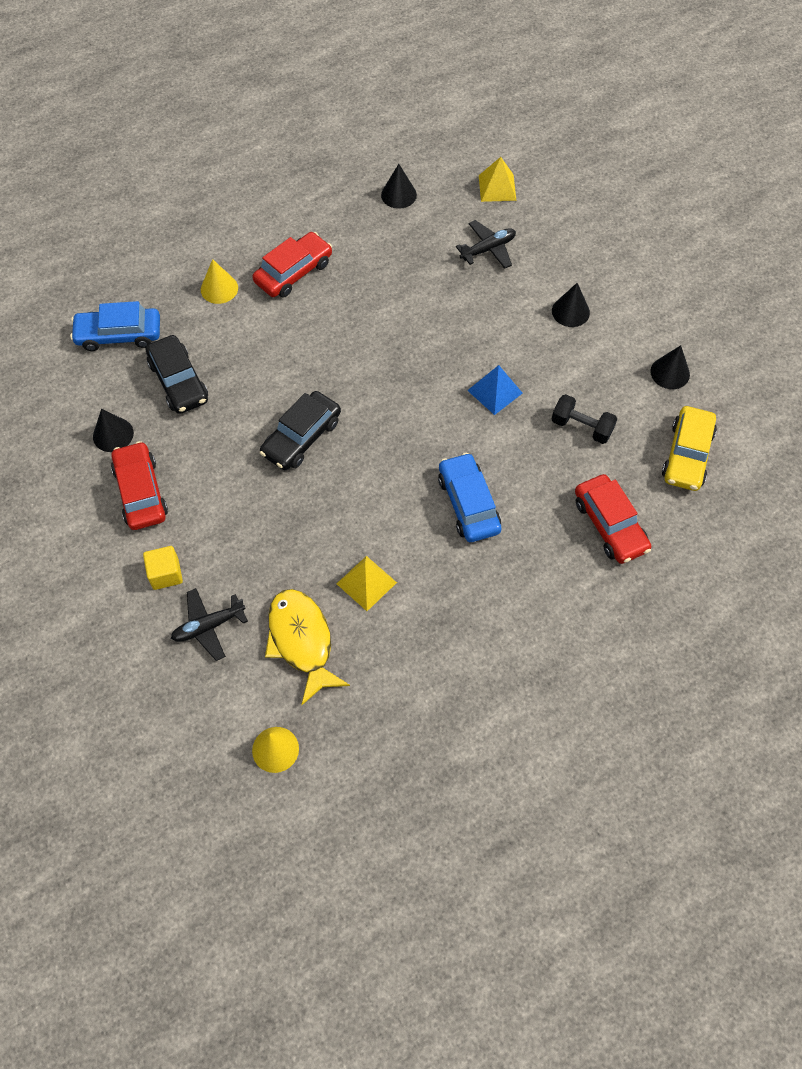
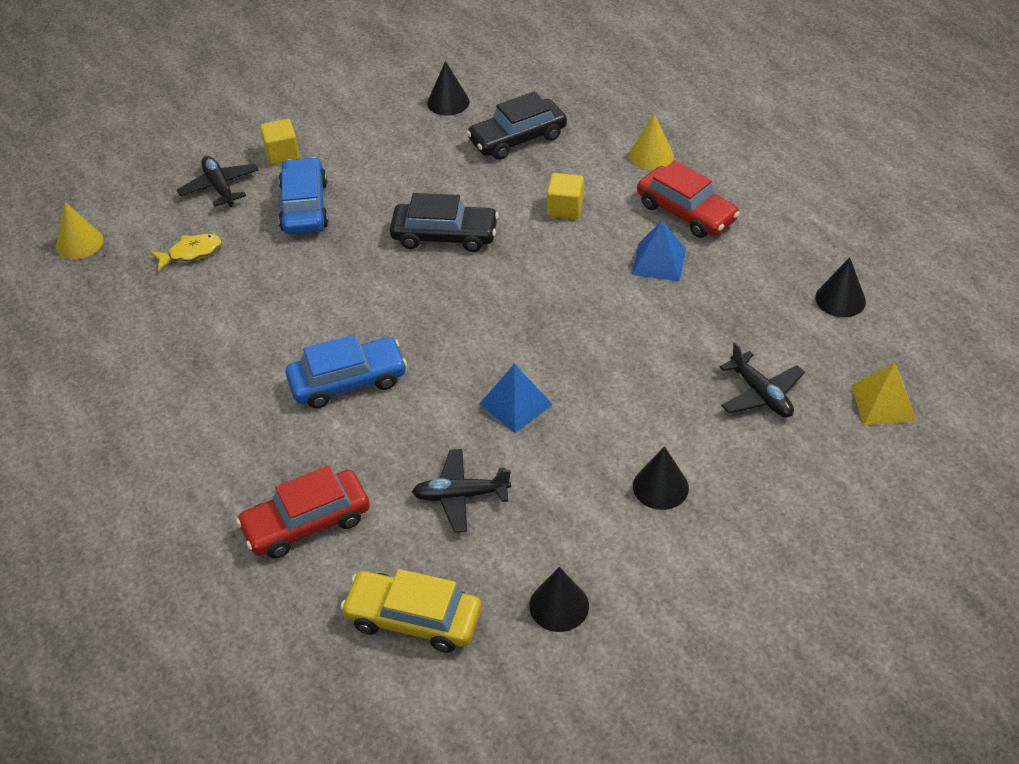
camera: 90 degrees right, 15 degrees down
blue car [70,301,160,351] -> blue car moved to [279,157,329,234]
red car [111,441,168,530] -> none
black car [260,391,341,470] -> black car turned 150 degrees clockwise [390,193,499,252]
yellow fish [265,589,350,705] -> yellow fish [150,234,222,271], size x0.56
yellow pyramid [337,556,397,611] -> none
black dumbbell [551,394,617,444] -> black plane [412,449,511,532]
none -> yellow cube [547,173,584,219]
none -> blue pyramid [632,221,686,281]

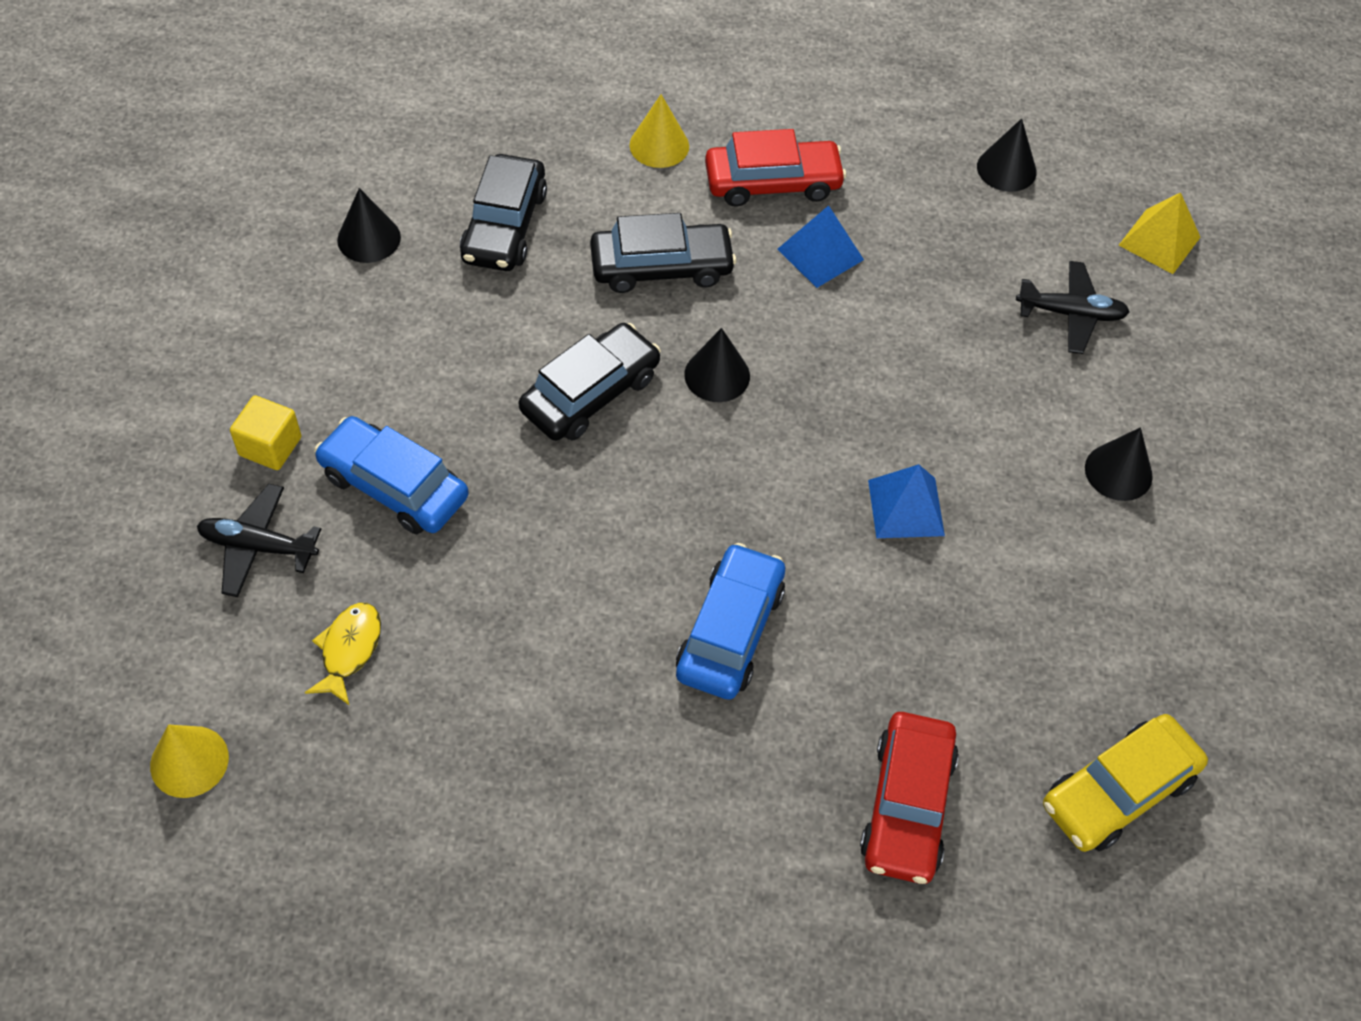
camera: 55 degrees left, 10 degrees up
black plane [412,449,511,532] -> none
black cone [529,567,589,632] -> black cone moved to [684,328,750,402]
yellow cube [547,173,584,219] -> black car [590,213,737,293]

